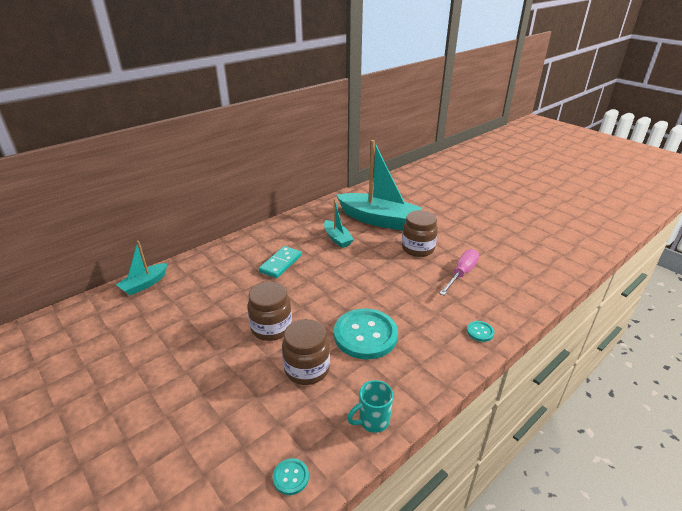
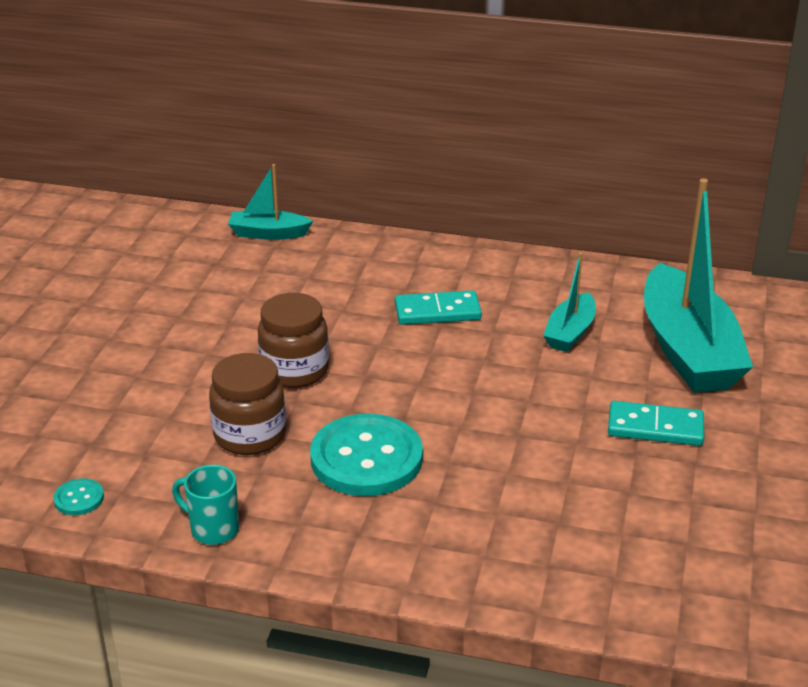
camera: 55 degrees right, 0 degrees up
brown jar [402,210,438,257] -> turquoise domino [608,401,704,446]
pink screwdriver [439,249,479,295] -> none
turquoise button [467,321,494,342] -> none

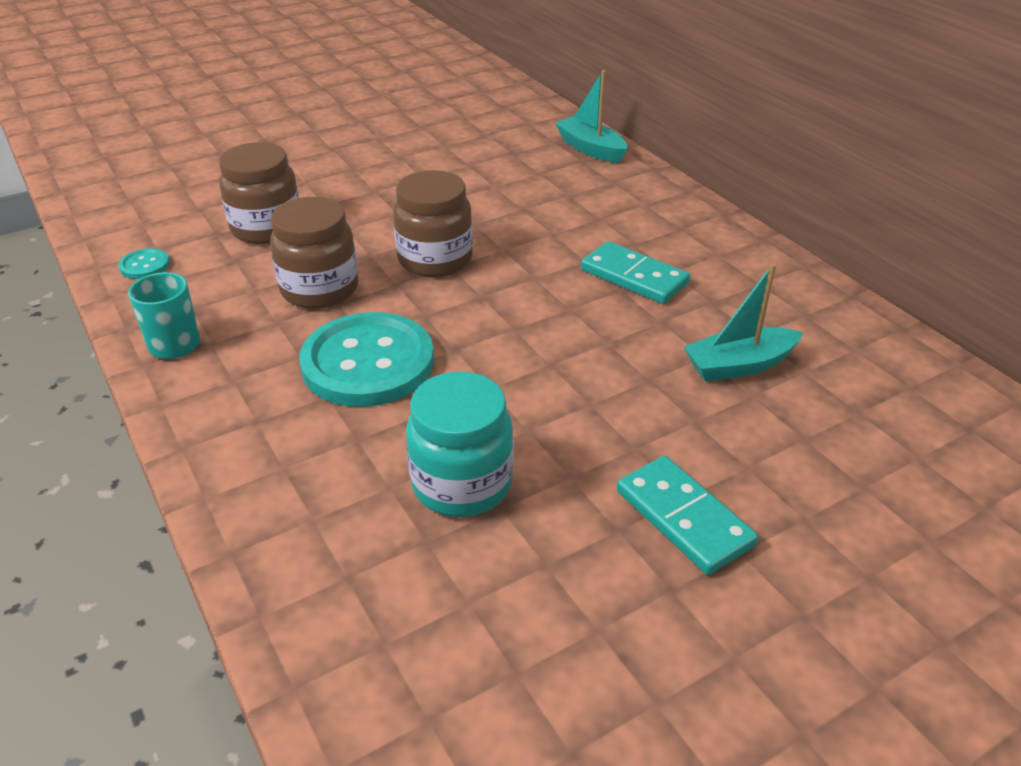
camera: 45 degrees right, 5 degrees up
turquoise boat [644,178,753,393] -> none
none -> brown jar [219,142,299,244]
none -> turquoise jar [406,371,514,517]

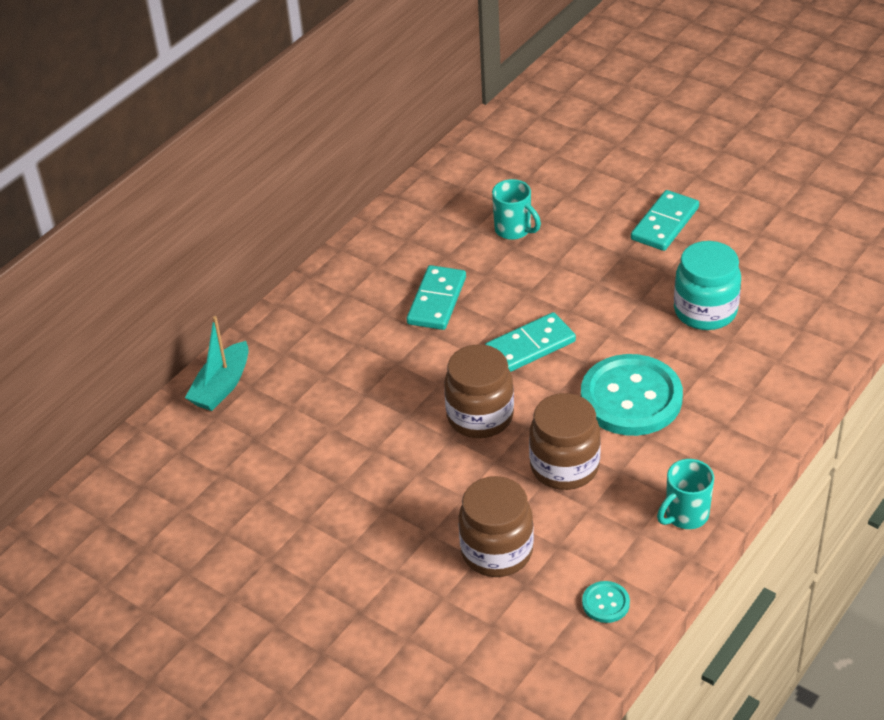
camera: 110 degrees left, 5 degrees up
turquoise boat [683,264,803,382] -> turquoise mug [492,179,541,240]
none -> turquoise domino [485,312,576,372]

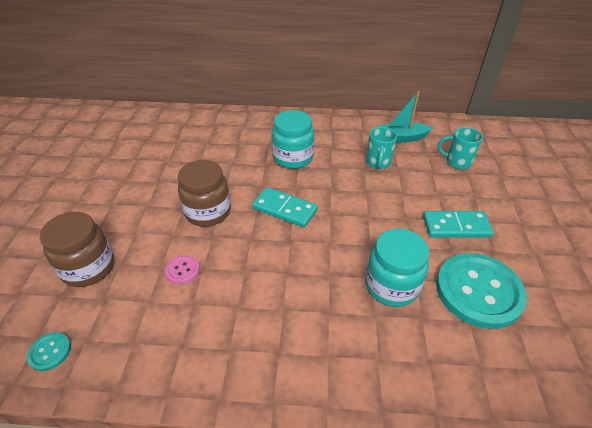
camera: 55 degrees right, 0 degrees up
turquoise boat [185,316,249,411] -> turquoise boat moved to [378,91,433,143]
turquoise domino [407,265,466,330] -> turquoise jar [272,110,314,169]
brown jar [529,393,601,490] -> pink button [165,255,200,284]
turquoise button [581,354,683,436] -> turquoise button moved to [436,253,527,329]
turquoise mug [657,459,714,529] -> turquoise mug moved to [438,127,483,169]

